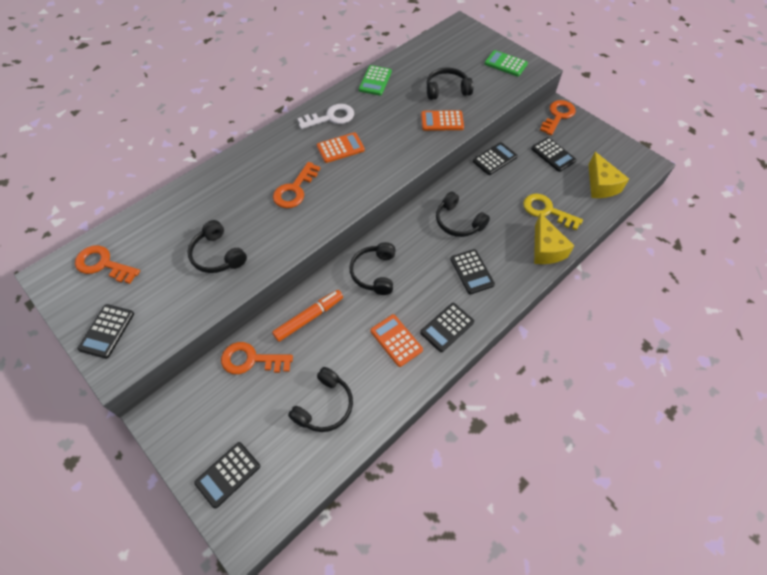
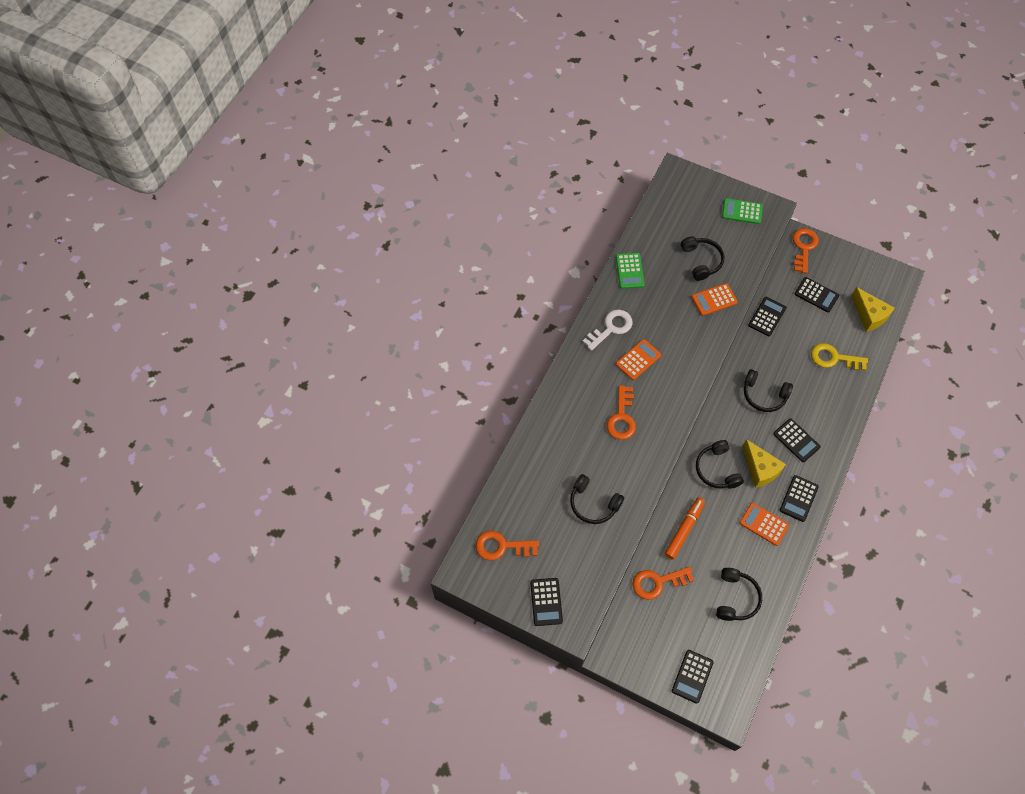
camera: 20 degrees left, 5 degrees up
black headphones [427,68,473,100] -> black headphones turned 105 degrees clockwise [681,236,724,281]
yellow cheese [534,213,574,264] -> yellow cheese moved to [742,439,786,488]

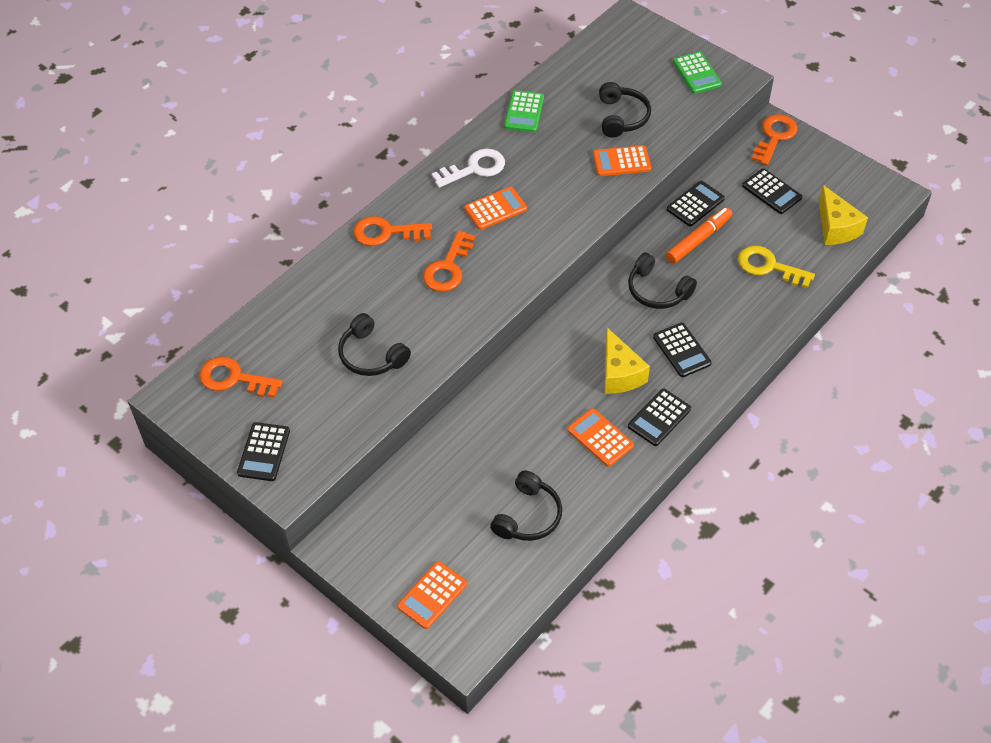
camera: 15 degrees right, 10 degrees down
orange key [632,567,694,600] -> orange key moved to [353,216,432,246]
orange marker [665,497,705,560] -> orange marker moved to [666,207,732,264]
black calculator [672,650,714,704] -> orange calculator [397,561,467,629]
black headphones [696,440,744,489] -> none
green calculator [722,198,763,224] -> green calculator turned 135 degrees counterclockwise [673,51,722,94]

